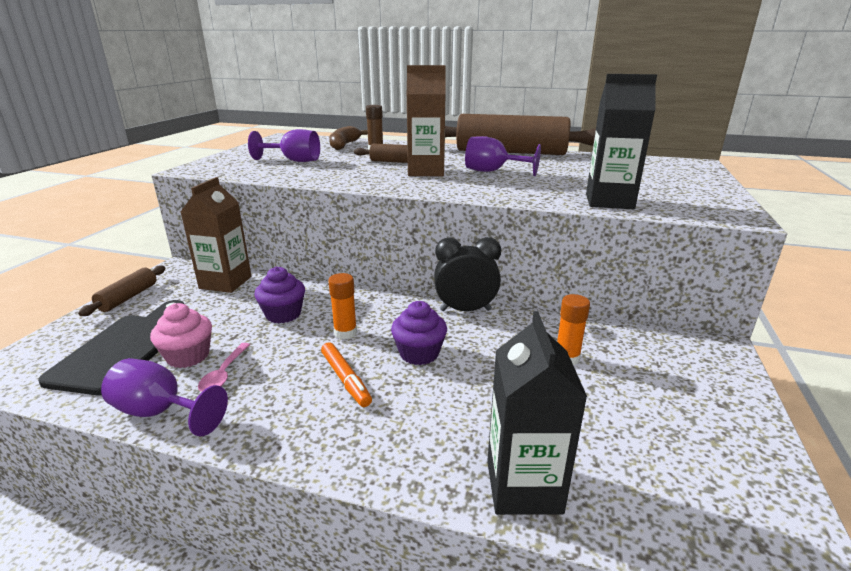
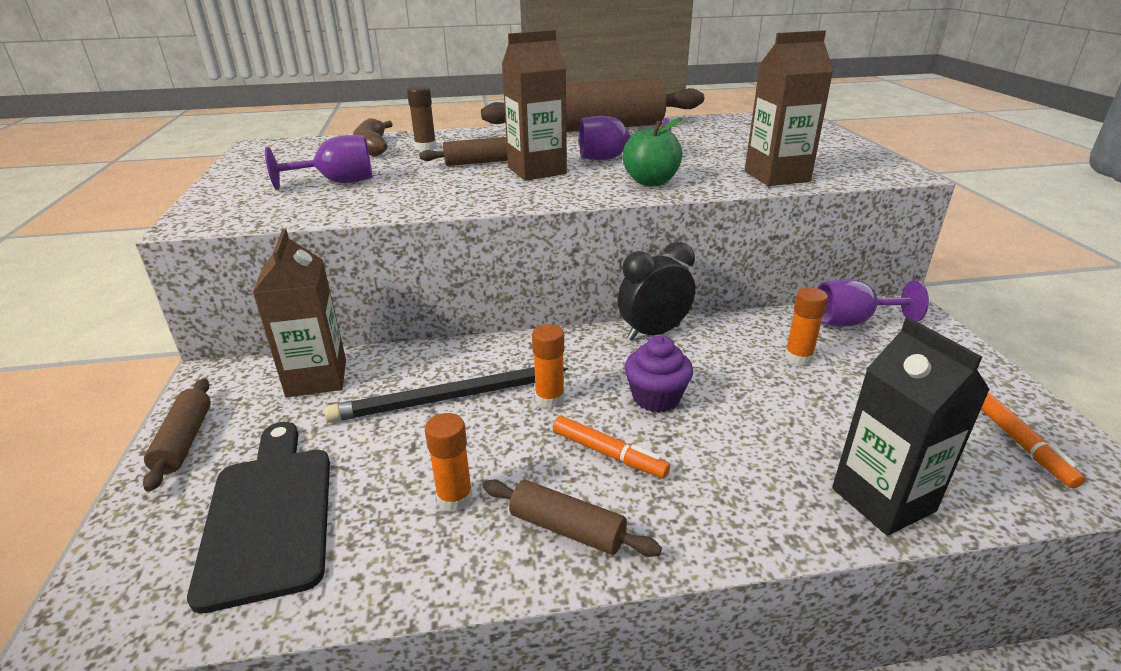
camera: 25 degrees left, 5 degrees up
purple goblet [101,358,228,436] -> purple goblet moved to [817,279,929,326]
pink cupcake [150,303,212,368] -> none
pink spoon [198,343,250,392] -> orange glue stick [425,413,473,512]
purple cupcake [254,267,305,323] -> black pencil [324,367,569,422]
black carton [586,74,657,209] -> brown carton [745,30,833,186]
none -> brown rolling pin [483,479,662,557]
none -> green apple [623,118,682,186]
none -> orange marker [981,393,1085,488]

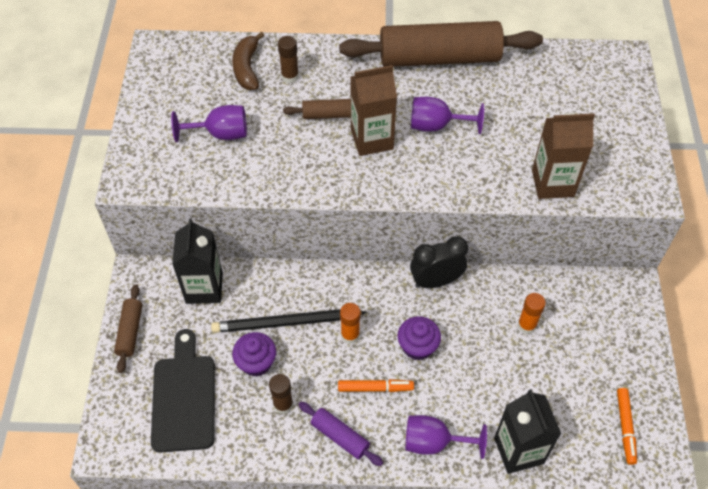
camera: 10 degrees right, 25 degrees up
brown carton [252,228,346,397] -> black carton [172,218,223,304]
orange glue stick [425,413,473,512] -> brown glue stick [269,374,293,414]
brown rolling pin [483,479,662,557] -> purple rolling pin [298,402,383,466]
orange marker [553,416,670,478] -> orange marker turned 45 degrees counterclockwise [338,379,414,392]
green apple [623,118,682,186] -> none
purple goblet [817,279,929,326] -> purple goblet moved to [405,415,487,459]
none -> purple cupcake [232,332,276,376]

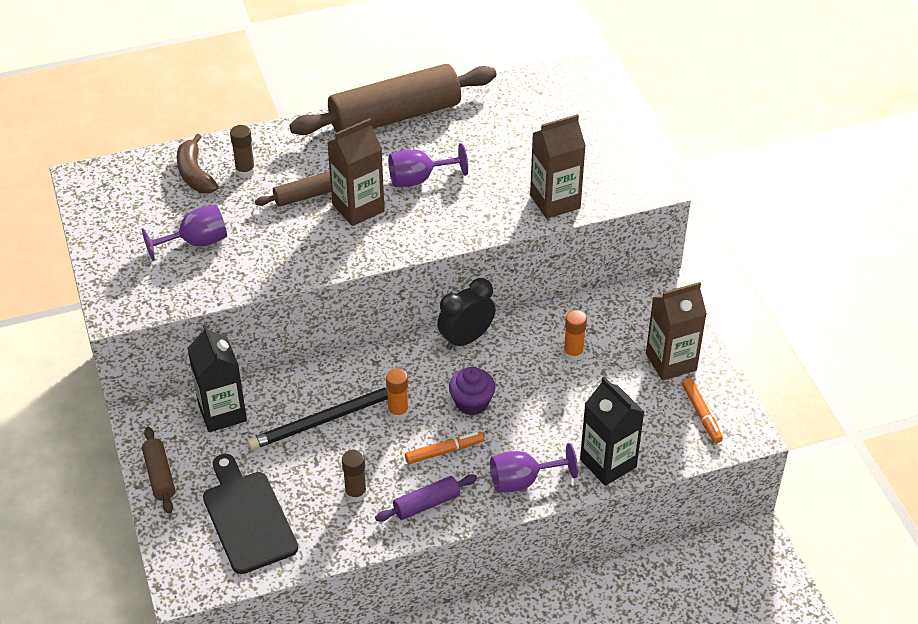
camera: 20 degrees left, 10 degrees down
purple cupcake [232,332,276,376] -> none
purple rolling pin [298,402,383,466] -> purple rolling pin turned 45 degrees counterclockwise [375,474,477,521]
none -> brown carton [646,282,707,381]

